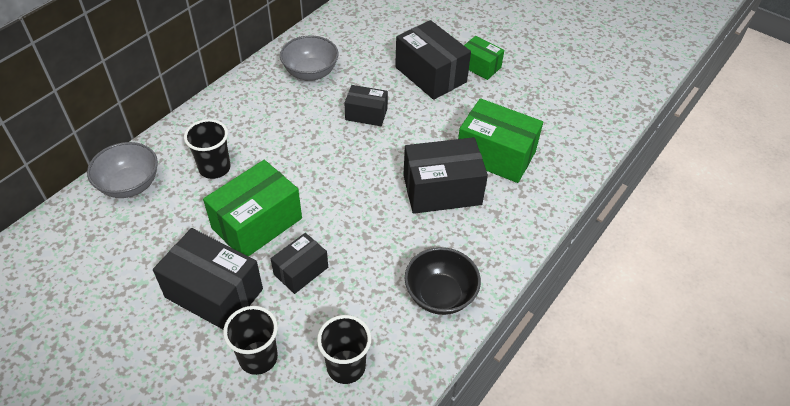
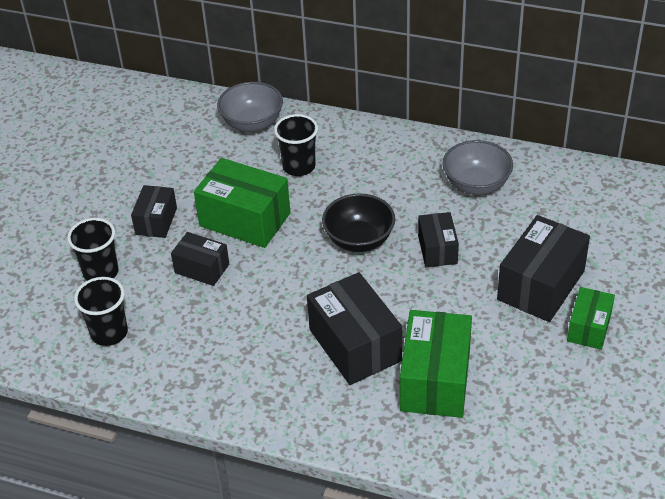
camera: 75 degrees right, 5 degrees down
black box [153,228,263,329] -> black box [131,185,177,238], size x0.58
black bowl [405,247,481,315] -> black bowl moved to [322,193,395,252]

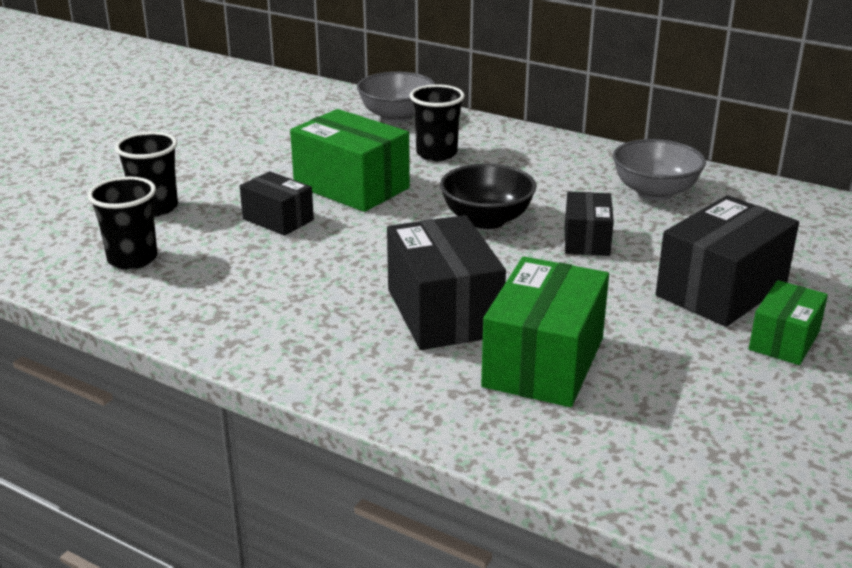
camera: 10 degrees right, 15 degrees down
black box [131,185,177,238] -> none

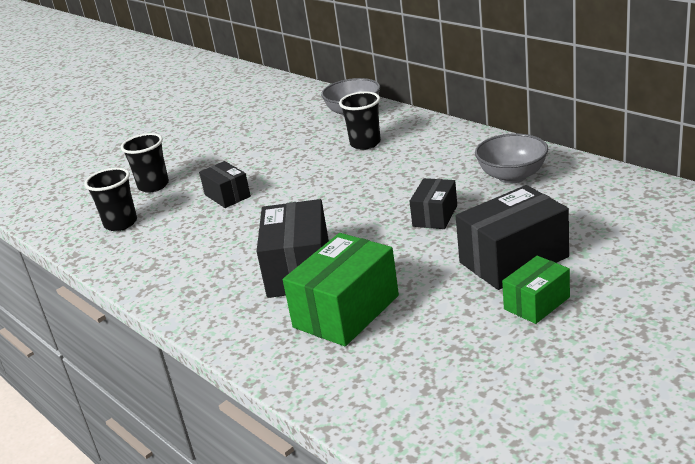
camera: 20 degrees right, 0 degrees up
green box [290,109,410,212] -> none
black bowl [440,164,536,229] -> none

